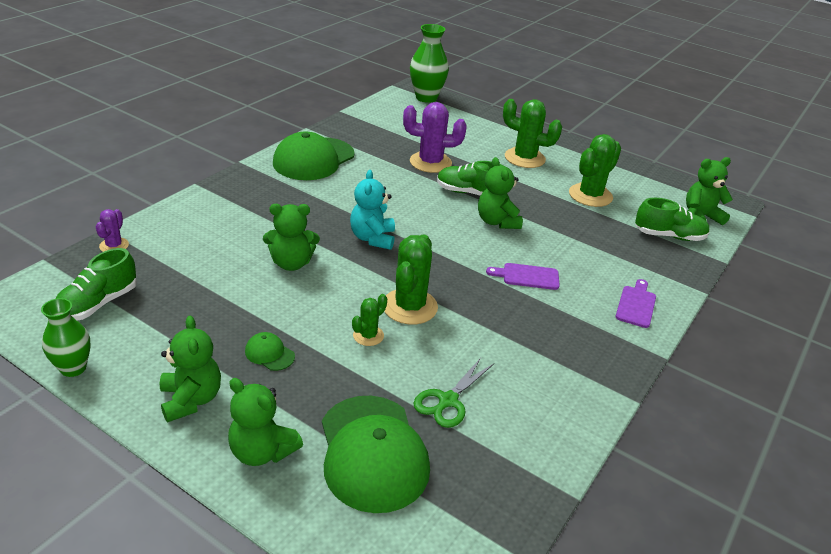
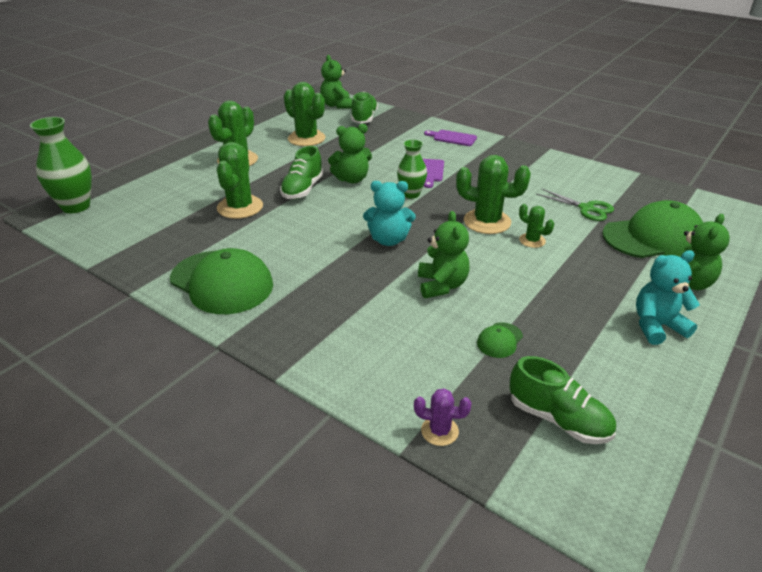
camera: 85 degrees left, 0 degrees up
green vase [41,298,91,377] -> green vase moved to [397,140,427,199]
green teddy bear [160,316,221,422] -> turquoise teddy bear [636,250,700,345]
green cap [245,332,295,371] -> green cap moved to [477,323,523,358]
purple cactus [403,102,467,173] -> green cactus [217,142,263,219]

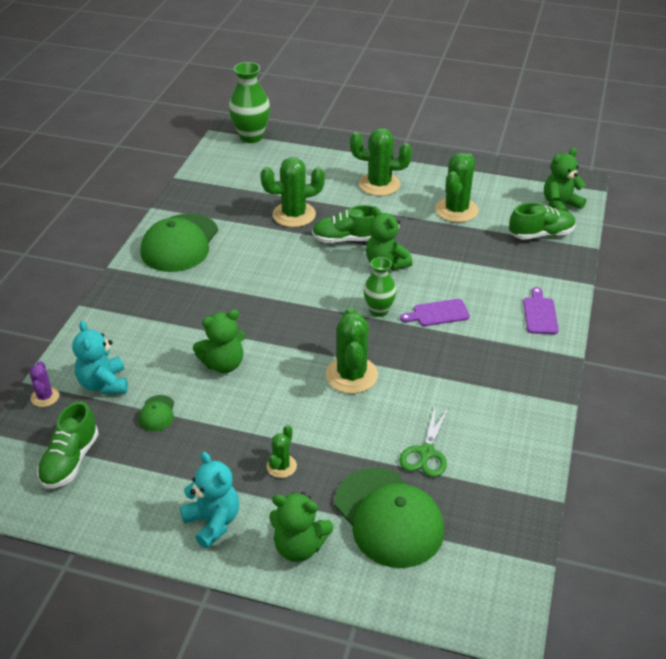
camera: 70 degrees right, 5 degrees up
turquoise teddy bear [363,181,416,246] -> turquoise teddy bear moved to [72,321,128,395]
green cap [477,323,523,358] -> green cap turned 105 degrees counterclockwise [139,395,174,431]
green cactus [519,204,554,248] -> green cactus moved to [267,425,297,478]

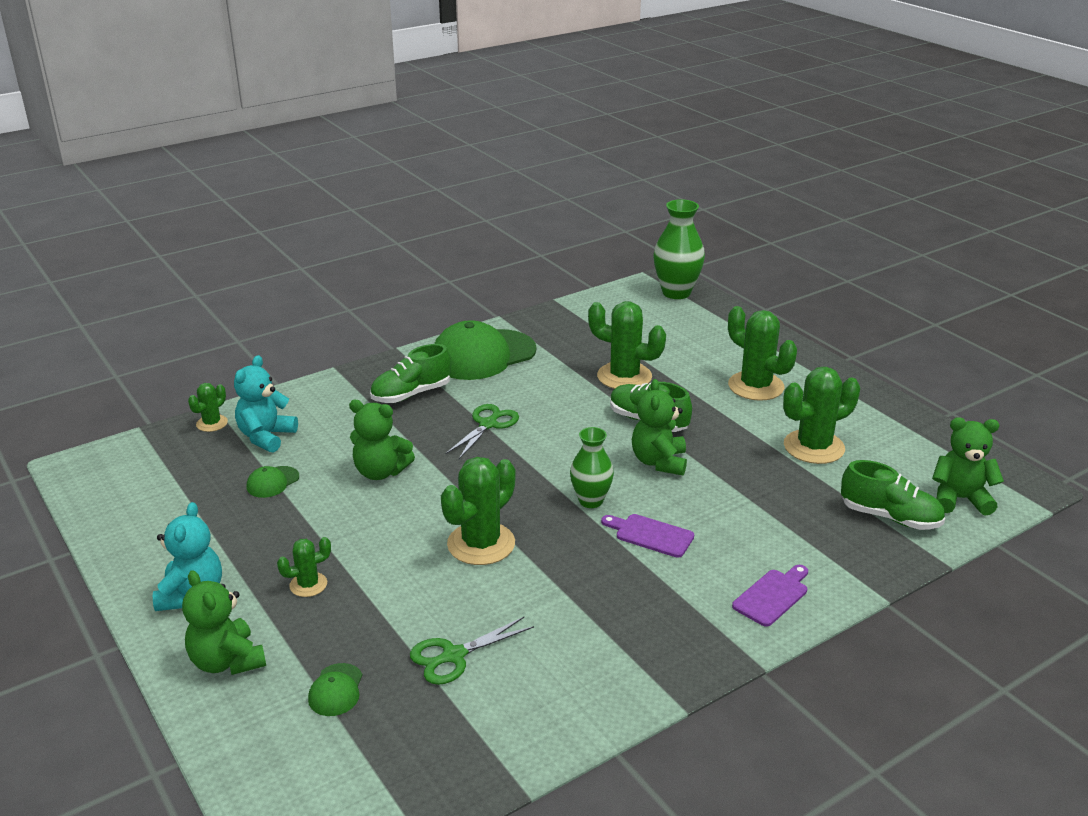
camera: 40 degrees right, 10 degrees down
purple cactus [29,361,60,407] -> green cactus [188,383,228,432]
green shoe [37,401,99,488] -> green shoe moved to [370,344,451,403]
green cap [335,468,444,568] -> green cap [308,663,362,716], size x0.42
none -> green scissors [445,404,519,459]

